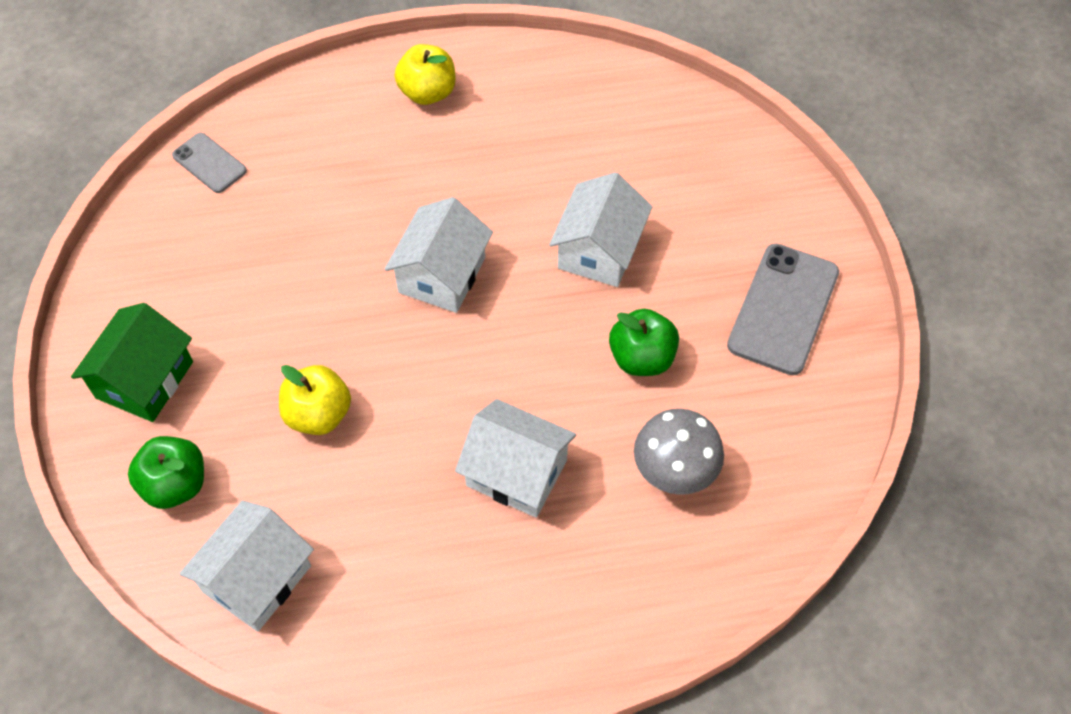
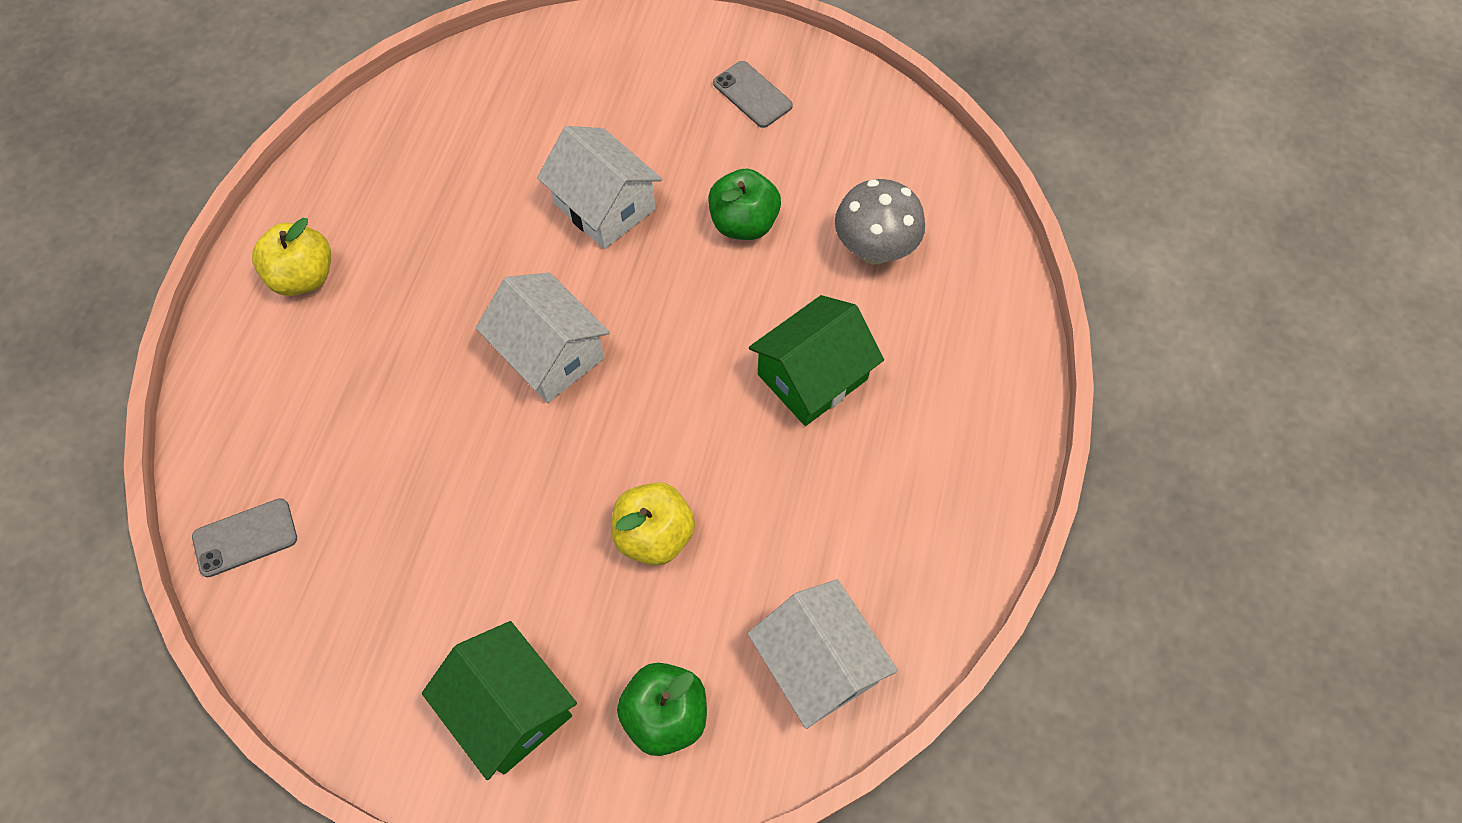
camera: 65 degrees left, 5 degrees up
white house [455,399,576,518] -> green house [749,295,884,426]
grey phone [727,244,839,375] -> grey phone [713,61,793,128], size x0.56

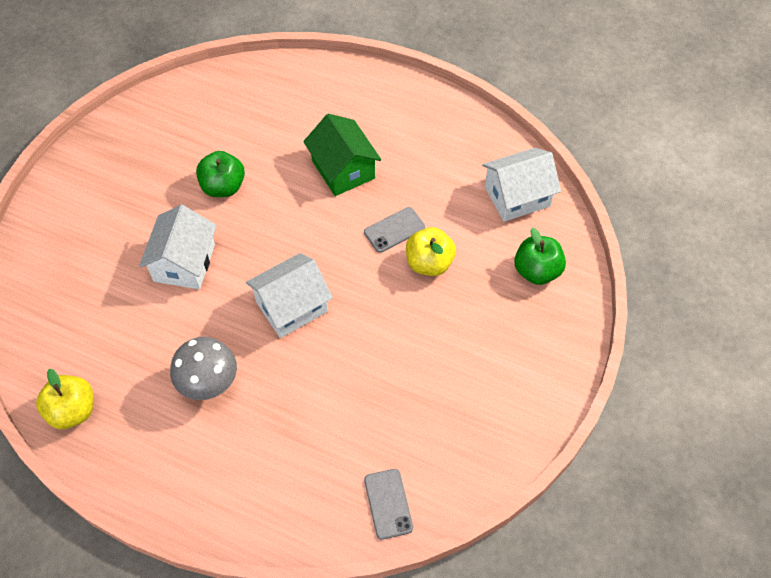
camera: 80 degrees left, 5 degrees down
yellow apple [252,218,331,296] -> yellow apple moved to [36,369,93,429]
green house [422,621,577,780] -> none
white house [537,126,662,249] -> white house turned 45 degrees counterclockwise [139,205,217,289]
grey phone [713,61,793,128] -> grey phone moved to [364,207,425,253]
grey mushroom [835,179,925,264] -> grey mushroom moved to [170,337,237,400]

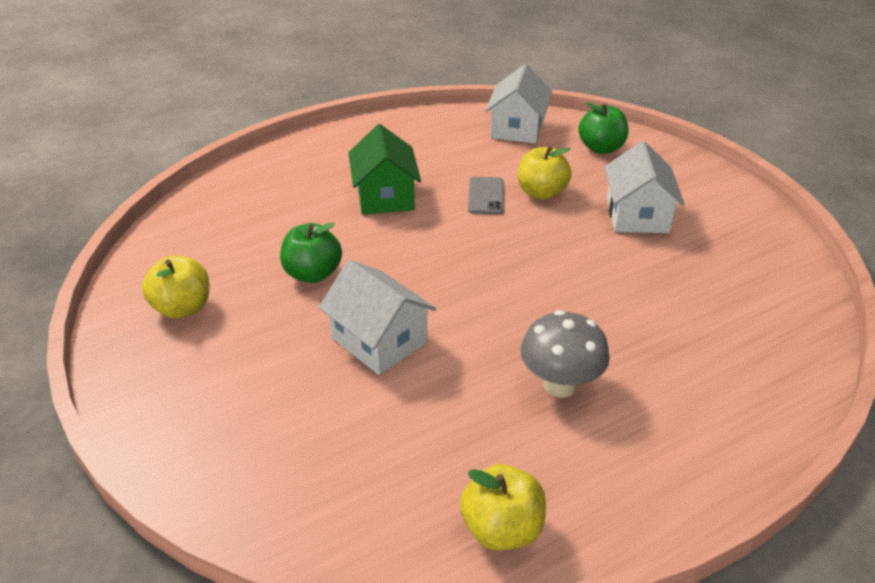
camera: 55 degrees left, 20 degrees down
white house [246,253,333,338] -> white house moved to [605,141,685,233]
green house [303,114,381,196] -> green house turned 75 degrees clockwise [348,124,421,214]
grey phone [364,469,413,540] -> none
none -> yellow apple [142,256,209,319]

